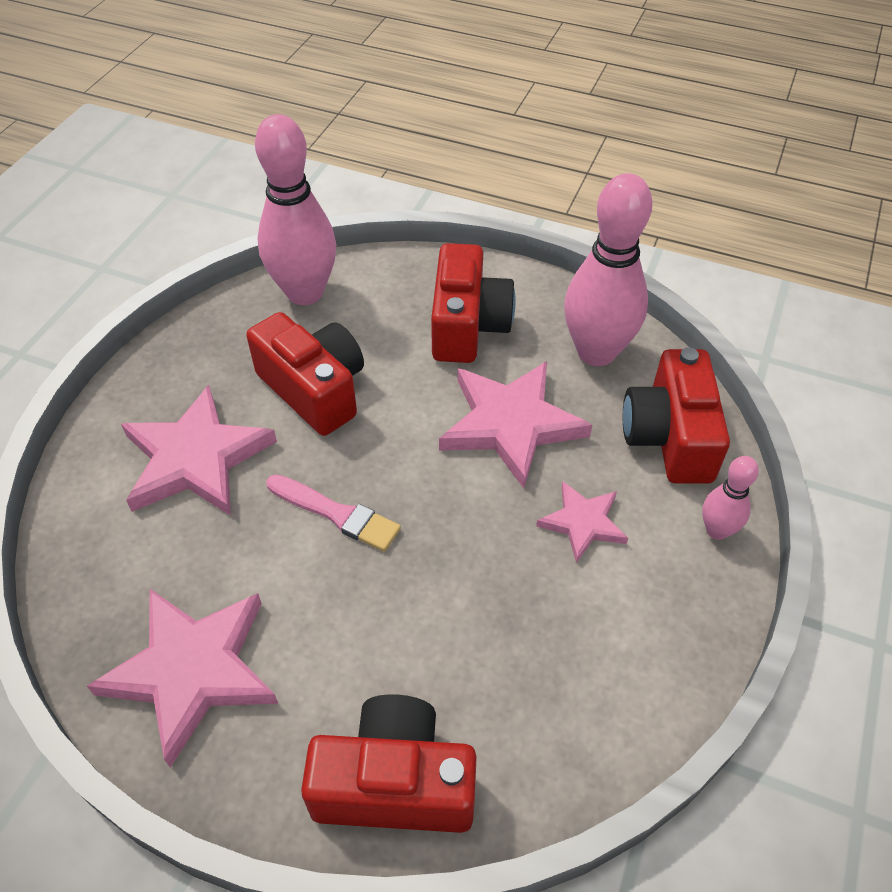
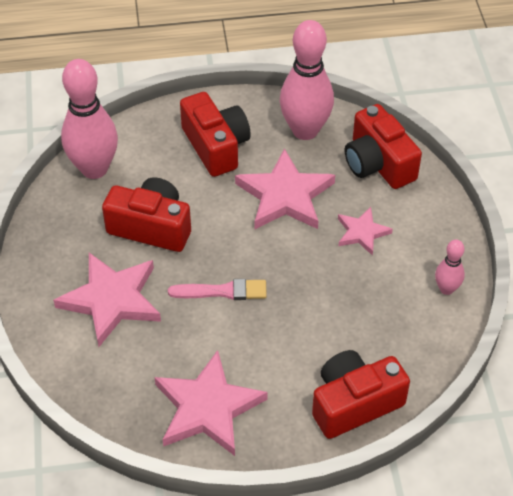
camera: 30 degrees left, 0 degrees up
pink bowling pin [702,456,759,540] -> pink bowling pin moved to [435,239,465,295]

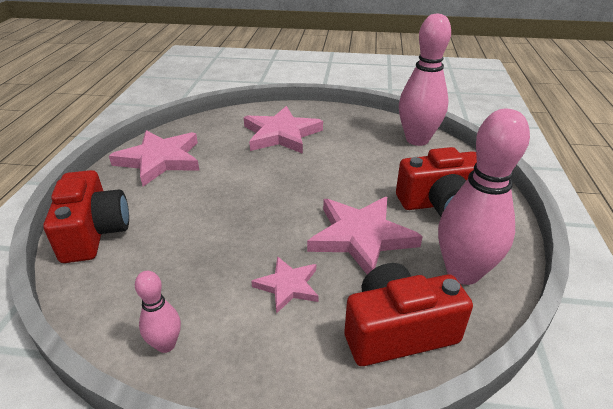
camera: 105 degrees right, 15 degrees down
red camera [102,177,191,252] -> none
pink brush [168,279,267,300] -> none

